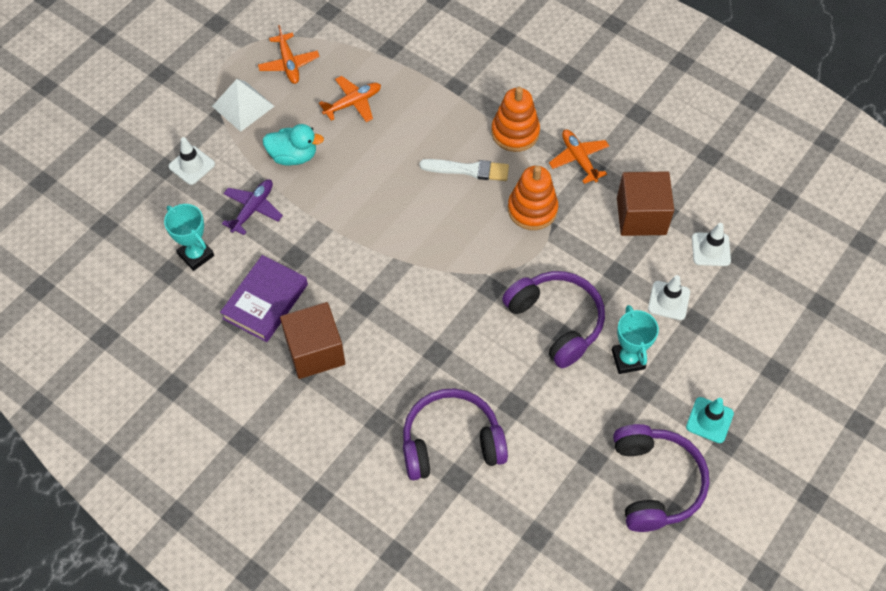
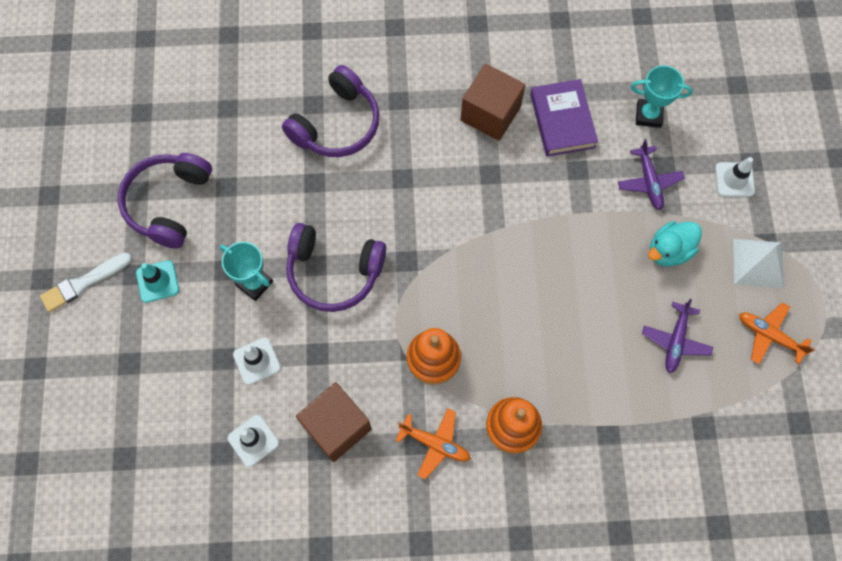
camera: 140 degrees right, 10 degrees up
orange plane [319,76,381,122] -> purple plane [642,299,713,373]
white brush [419,159,509,181] -> white brush moved to [40,253,132,312]
purple headphones [613,424,709,532] -> purple headphones turned 60 degrees clockwise [118,153,212,248]

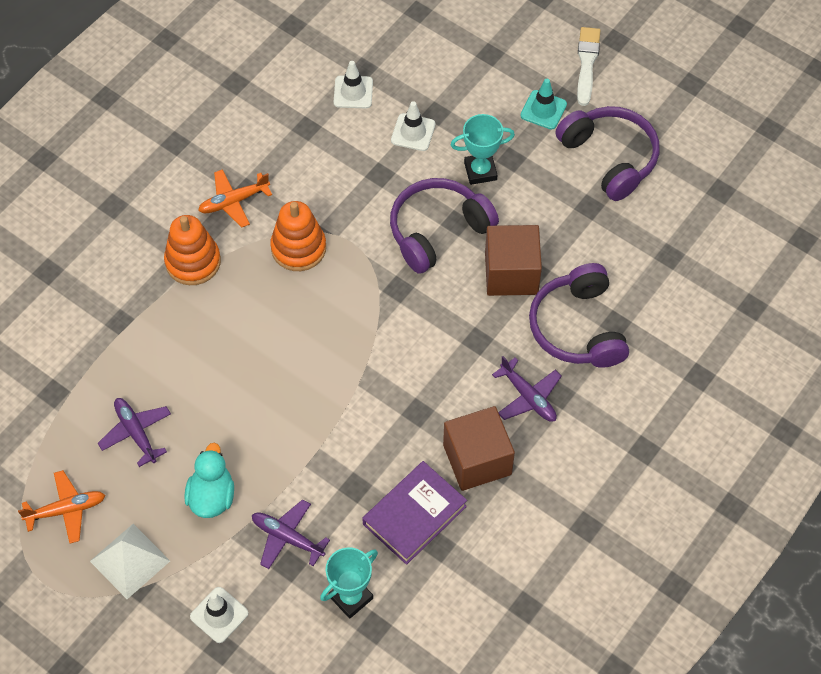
camera: 130 degrees right, 10 degrees down
brown cube [296,382,372,462] -> brown cube moved to [485,225,542,296]
purple book [530,79,598,156] -> purple book turned 75 degrees counterclockwise [362,461,467,565]
none -> purple plane [492,356,562,422]

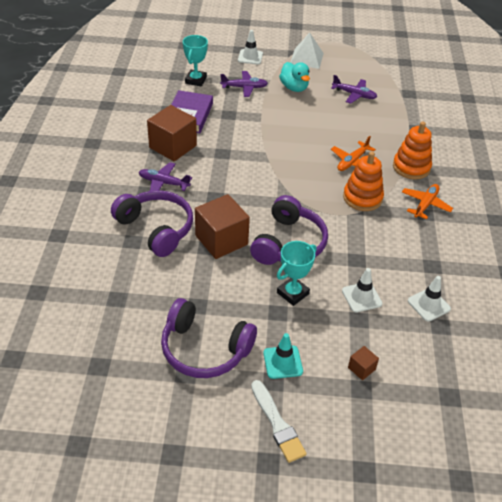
camera: 145 degrees right, 15 degrees down
orange plane [18,470,105,544] -> orange plane moved to [331,136,376,171]
none -> brown cube [348,346,379,380]

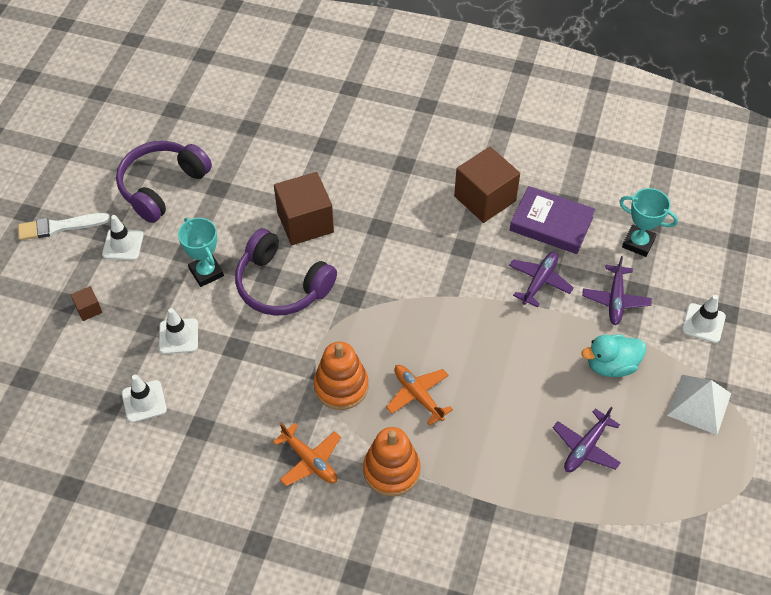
camera: 105 degrees right, 10 degrees up
purple headphones [111,190,193,257] -> none
purple plane [139,162,192,191] -> purple plane moved to [509,252,574,307]
turquoise traffic cone [263,333,303,379] -> white traffic cone [102,215,144,261]

